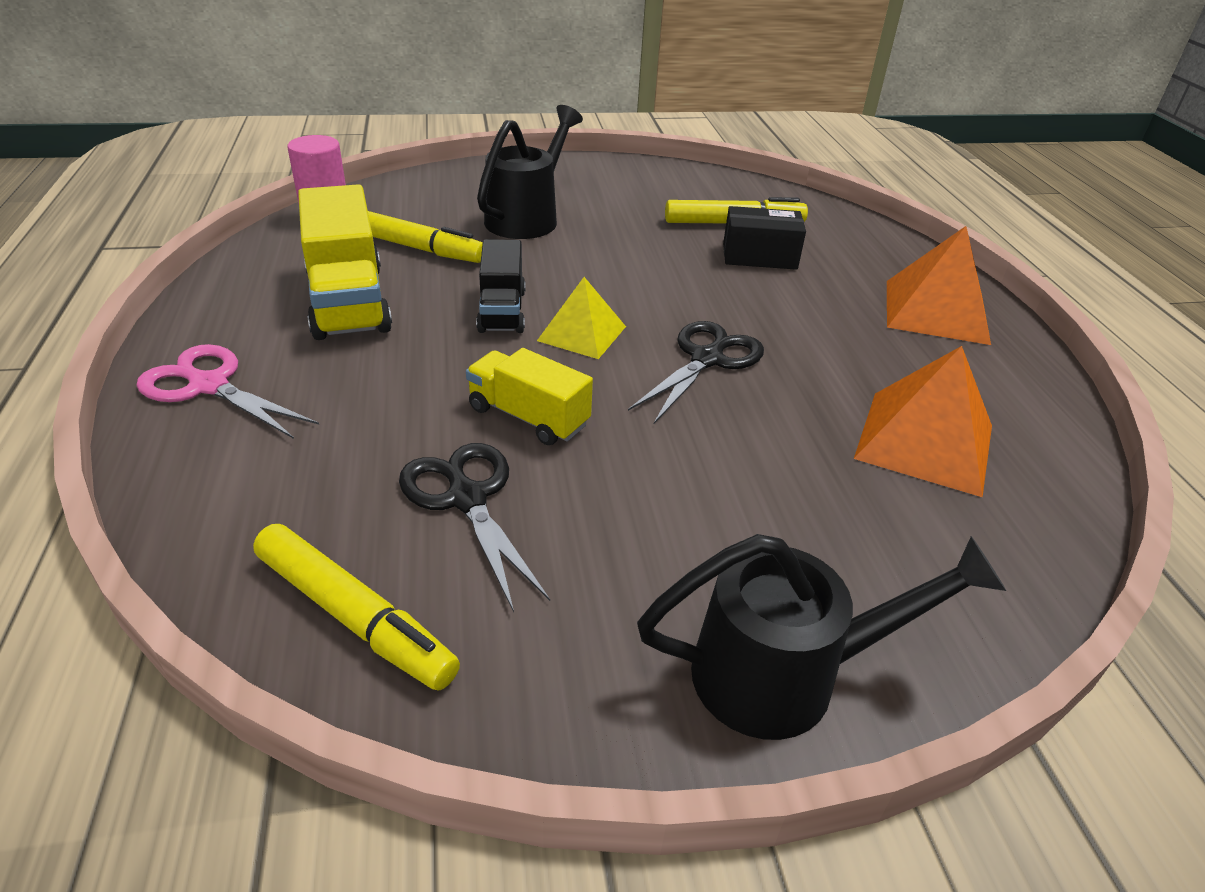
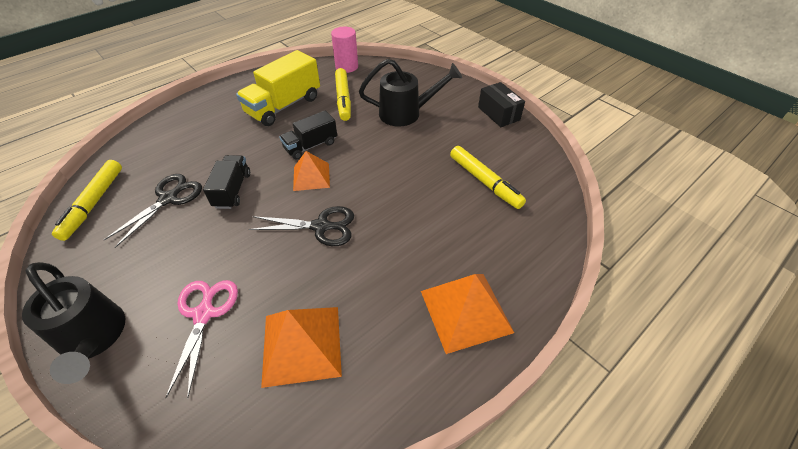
camera: 60 degrees right, 10 degrees up
pink scissors [136,344,319,439] -> pink scissors moved to [166,280,238,398]
yellow truck [466,348,593,445] -> black truck [203,155,250,209]
yellow pyramid [537,277,626,359] -> orange pyramid [293,151,330,191]
black box [723,206,806,270] -> black box moved to [478,82,525,127]

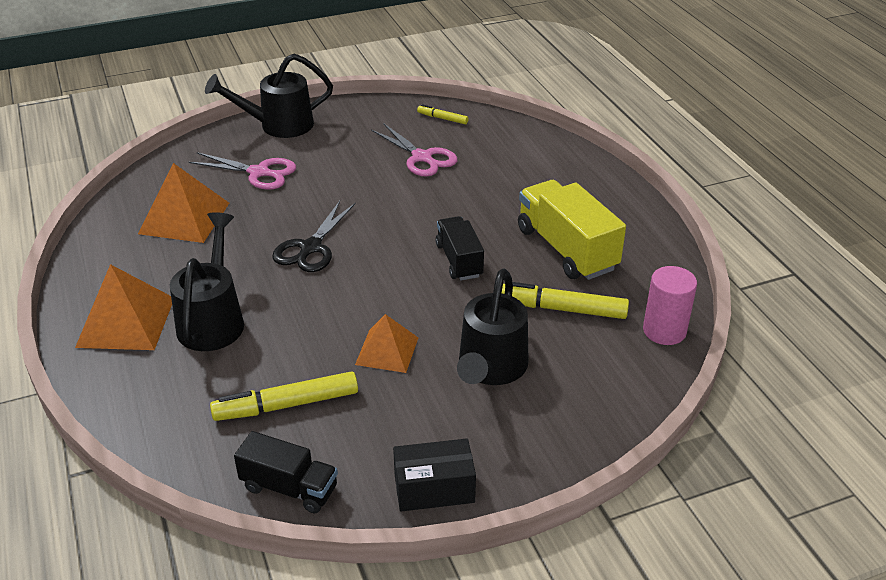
camera: 110 degrees right, 10 degrees down
yellow marker [52,160,122,241] -> yellow marker [417,104,468,125], size x0.53
black scissors [104,174,202,248] -> pink scissors [371,123,458,176]
black truck [203,155,250,209] -> black truck moved to [234,431,338,513]
orange pyramid [293,151,330,191] -> orange pyramid moved to [355,314,418,373]
none -> black watering can [170,212,244,351]

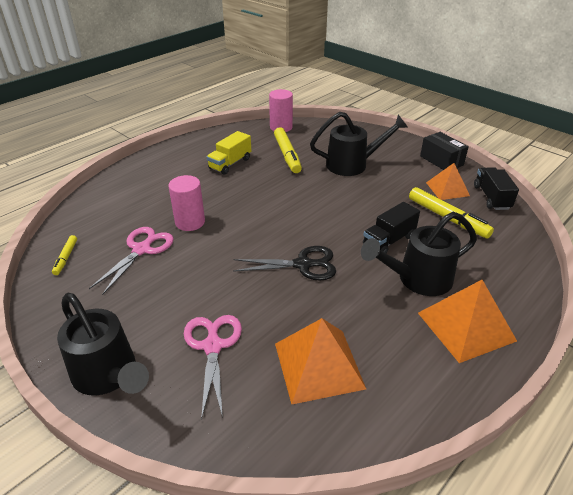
camera: 115 degrees left, 0 degrees up
orange pyramid [355,314,418,373] -> orange pyramid moved to [426,163,470,200]
black truck [435,216,484,280] -> black truck moved to [363,202,420,253]
yellow truck [518,180,626,280] -> yellow truck [207,131,251,175], size x0.62
none -> pink cylinder [168,175,205,231]

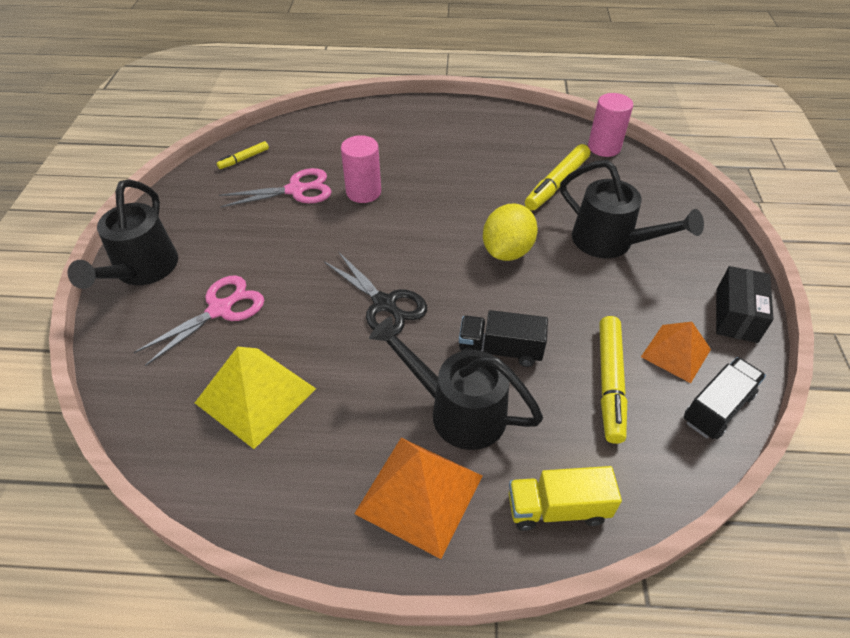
camera: 50 degrees right, 10 degrees up
yellow truck [207,131,251,175] -> yellow truck moved to [509,466,622,531]
orange pyramid [275,318,366,404] -> yellow pyramid [195,347,316,449]
none -> yellow lemon [483,204,538,261]

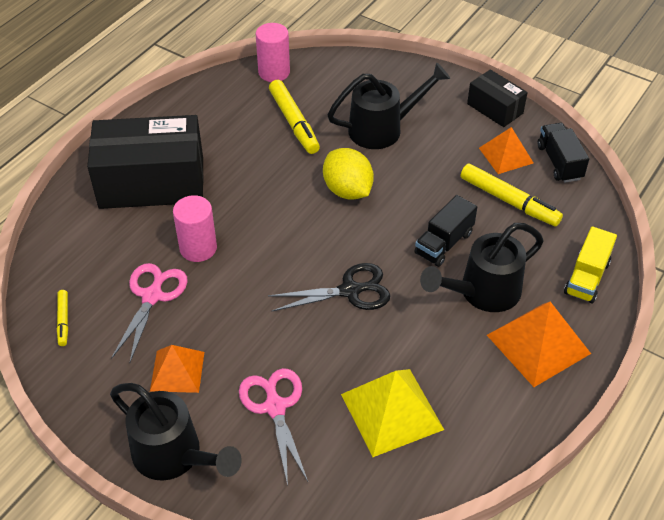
camera: 60 degrees left, 0 degrees up
none -> black box [87,115,204,209]
none -> orange pyramid [150,345,204,393]

